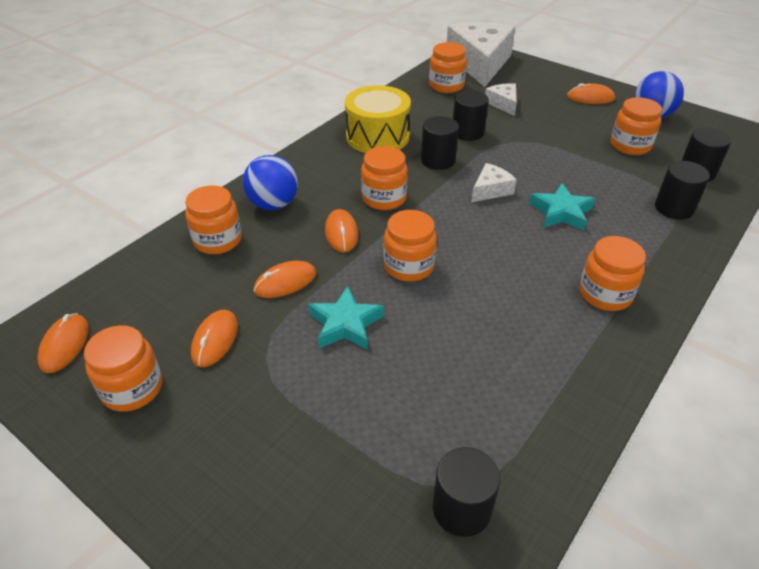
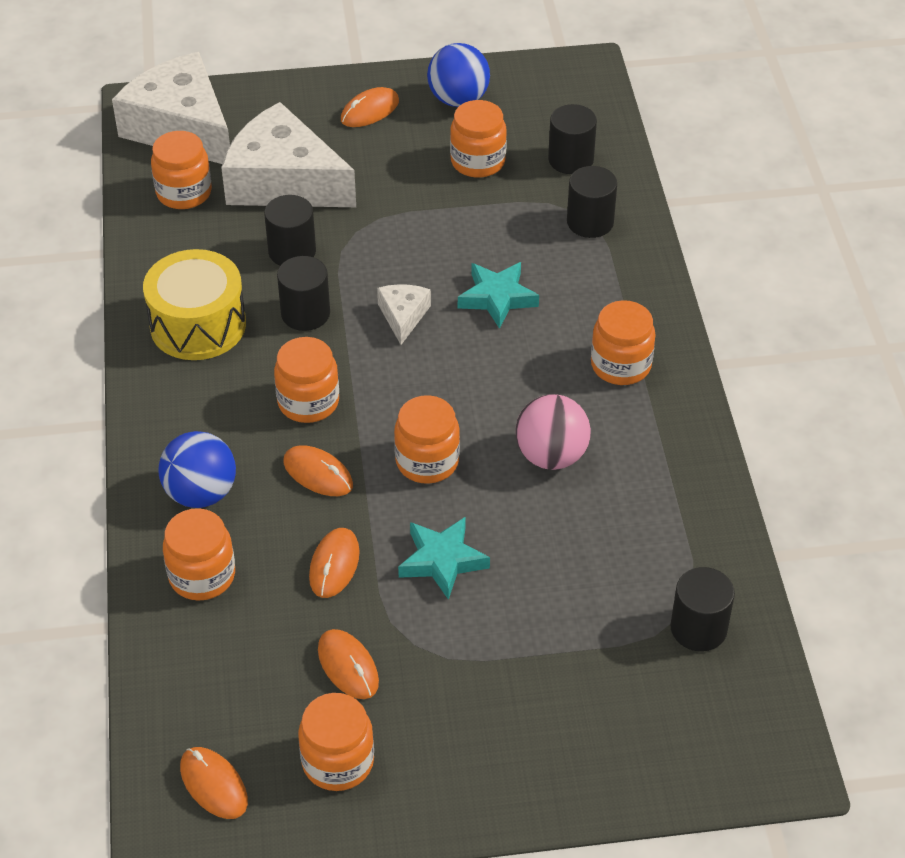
camera: 45 degrees left, 5 degrees up
white cheese [485,83,517,116] -> white cheese [221,102,356,207], size x2.24
none -> pink ball [516,394,591,470]

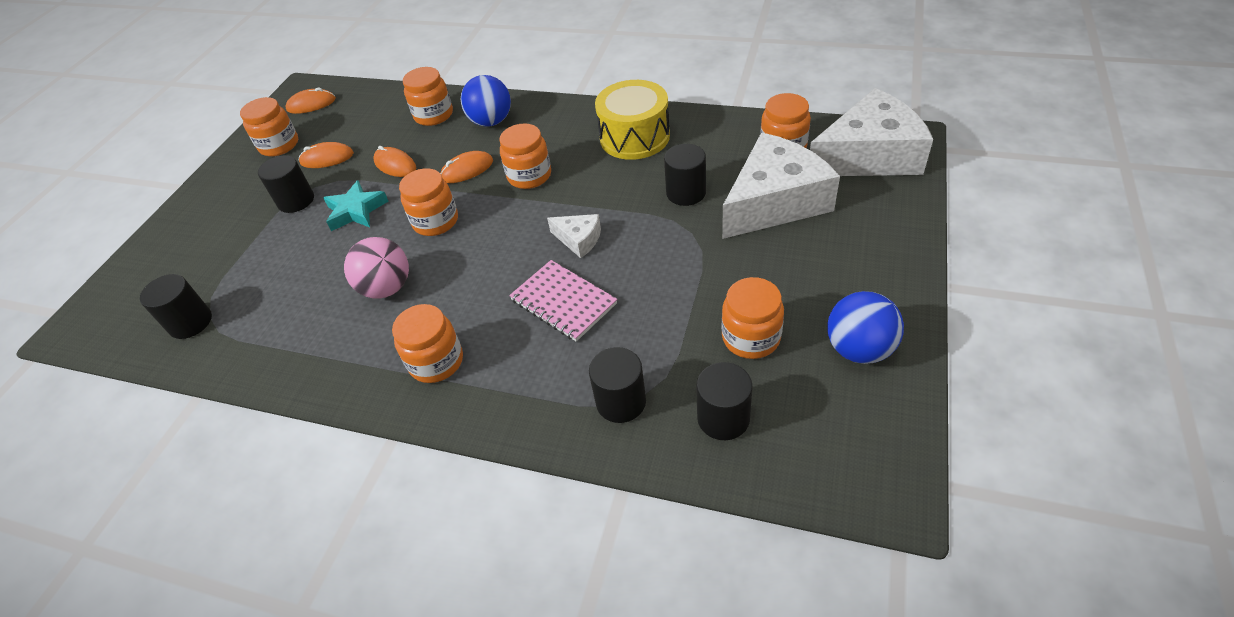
camera: 120 degrees right, 0 degrees up
black cylinder [277,256,330,331] -> black cylinder moved to [258,155,314,213]
orange mouse [341,87,399,127] -> none
turquoise star [458,262,539,329] -> pink notebook [509,260,617,342]

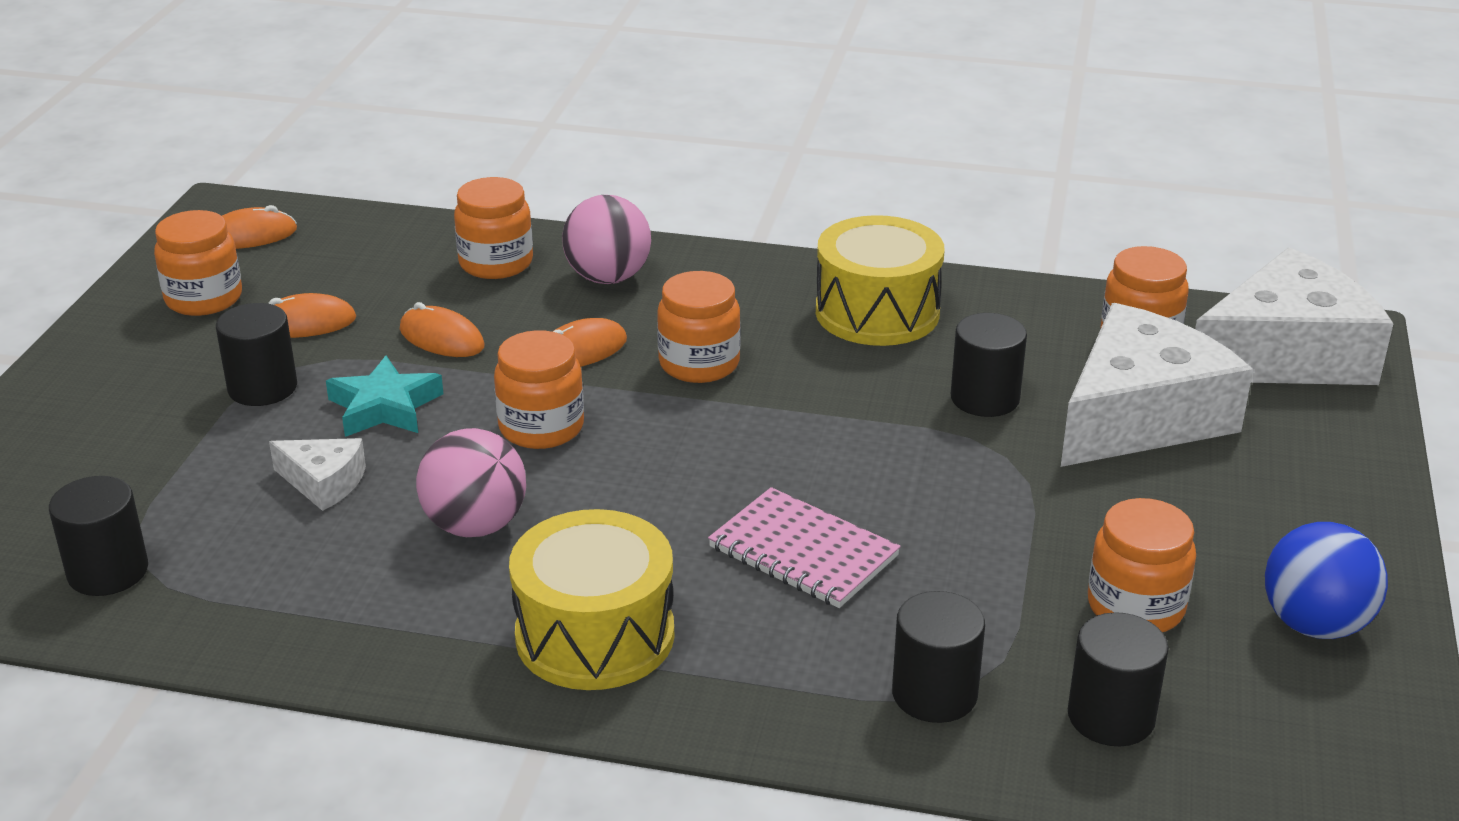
camera: 10 degrees left, 15 degrees down
orange jar [392,304,463,383] -> yellow drum [509,509,674,690]
blue ball [461,75,511,127] -> pink ball [562,195,651,284]
white cheese [547,214,601,258] -> white cheese moved to [269,438,366,511]

